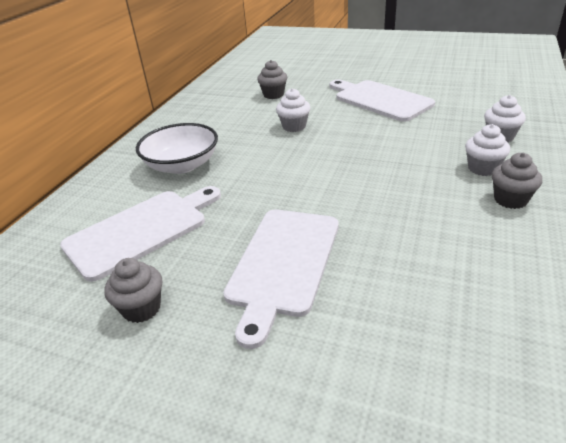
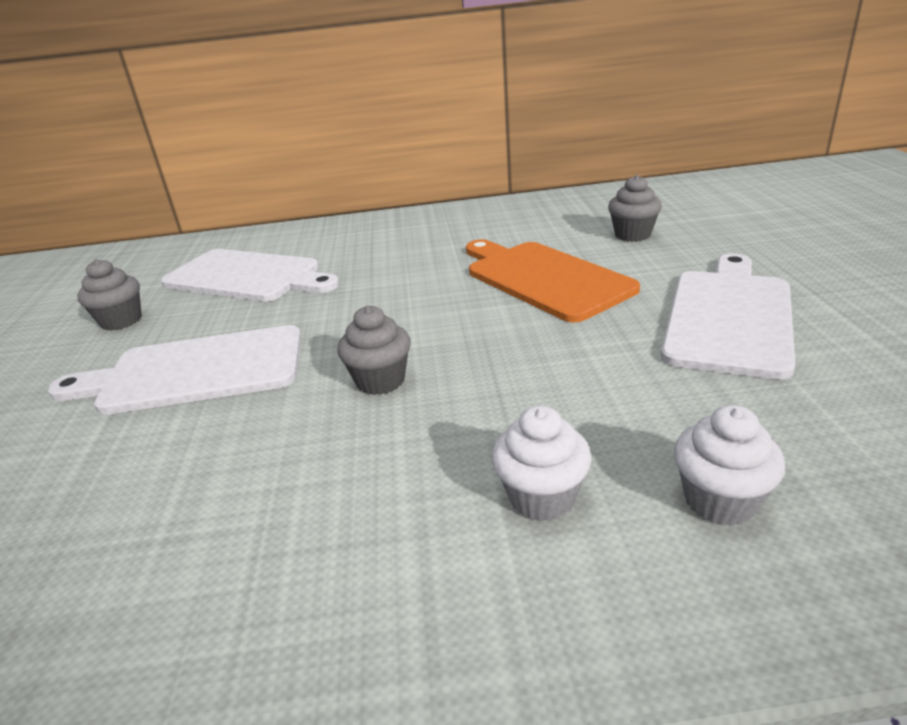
camera: 65 degrees right, 5 degrees down
white bowl [136,123,218,174] -> none
white cupcake [276,88,311,132] -> orange cutting board [466,239,640,323]
grey cupcake [492,153,542,209] -> grey cupcake moved to [337,305,411,395]

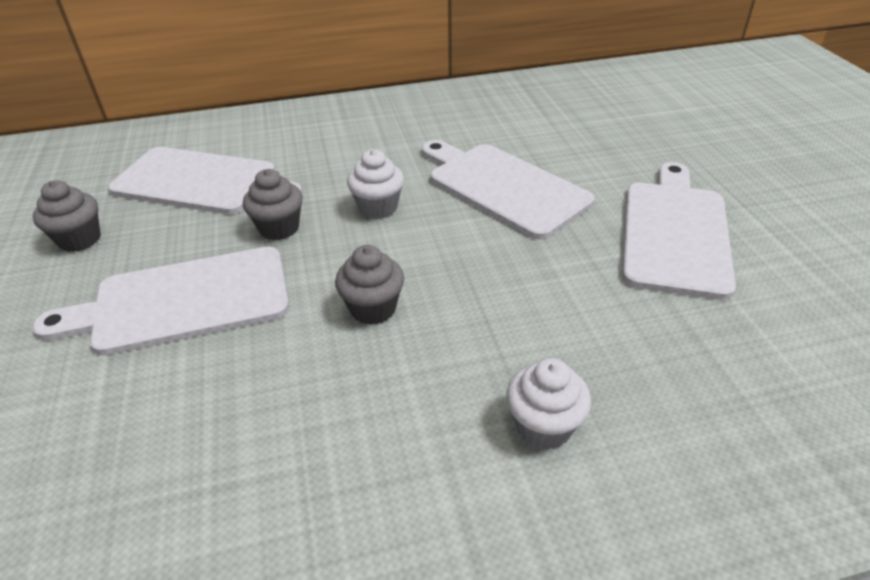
camera: 10 degrees left, 10 degrees up
orange cutting board [466,239,640,323] -> white cutting board [422,140,595,240]
grey cupcake [608,175,662,242] -> grey cupcake moved to [243,169,303,240]
white cupcake [674,405,785,526] -> white cupcake moved to [347,149,404,219]

